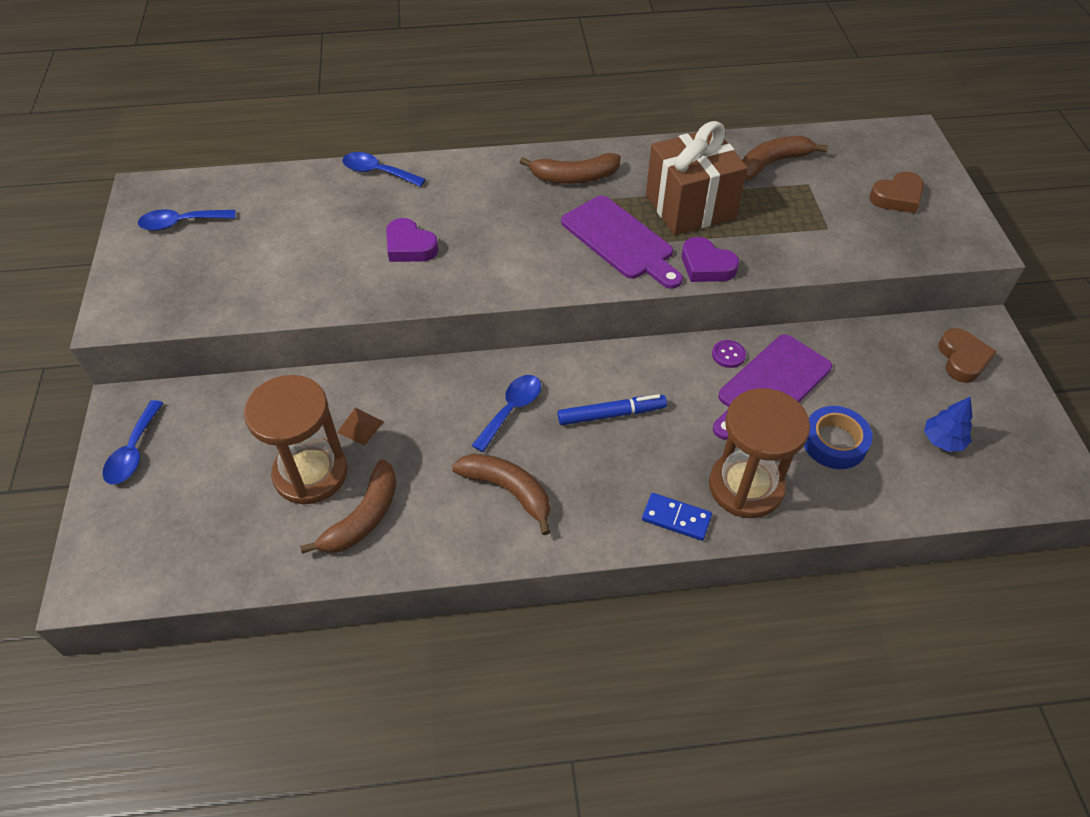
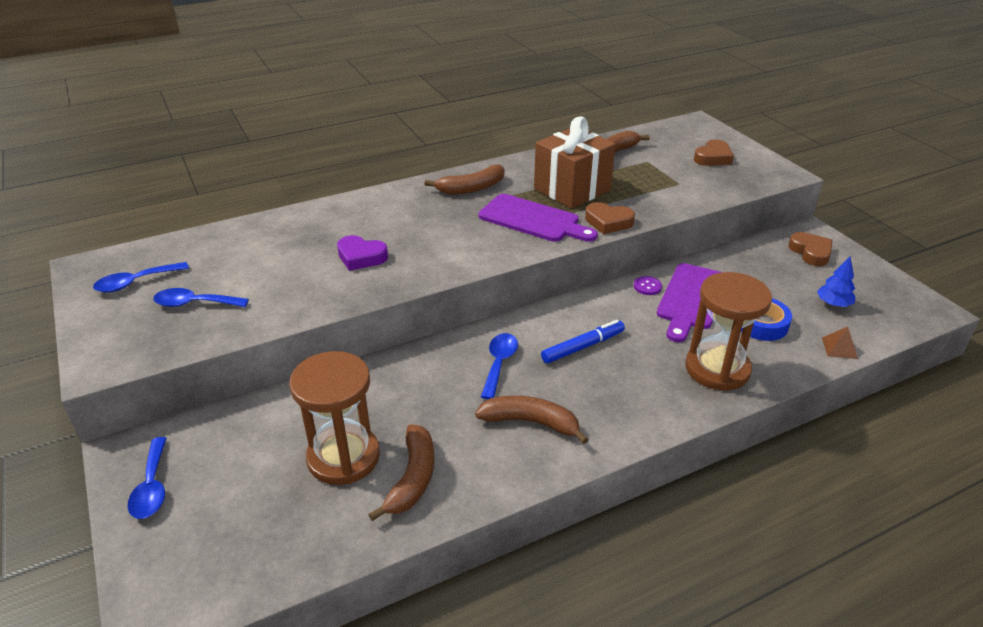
camera: 20 degrees left, 15 degrees down
brown pyramid [337,408,384,446] -> brown pyramid moved to [822,326,858,359]
blue spoon [342,152,426,187] -> blue spoon moved to [153,288,249,307]
blue domino [642,493,712,541] -> none
purple heart [682,237,739,282] -> brown heart [585,202,635,234]

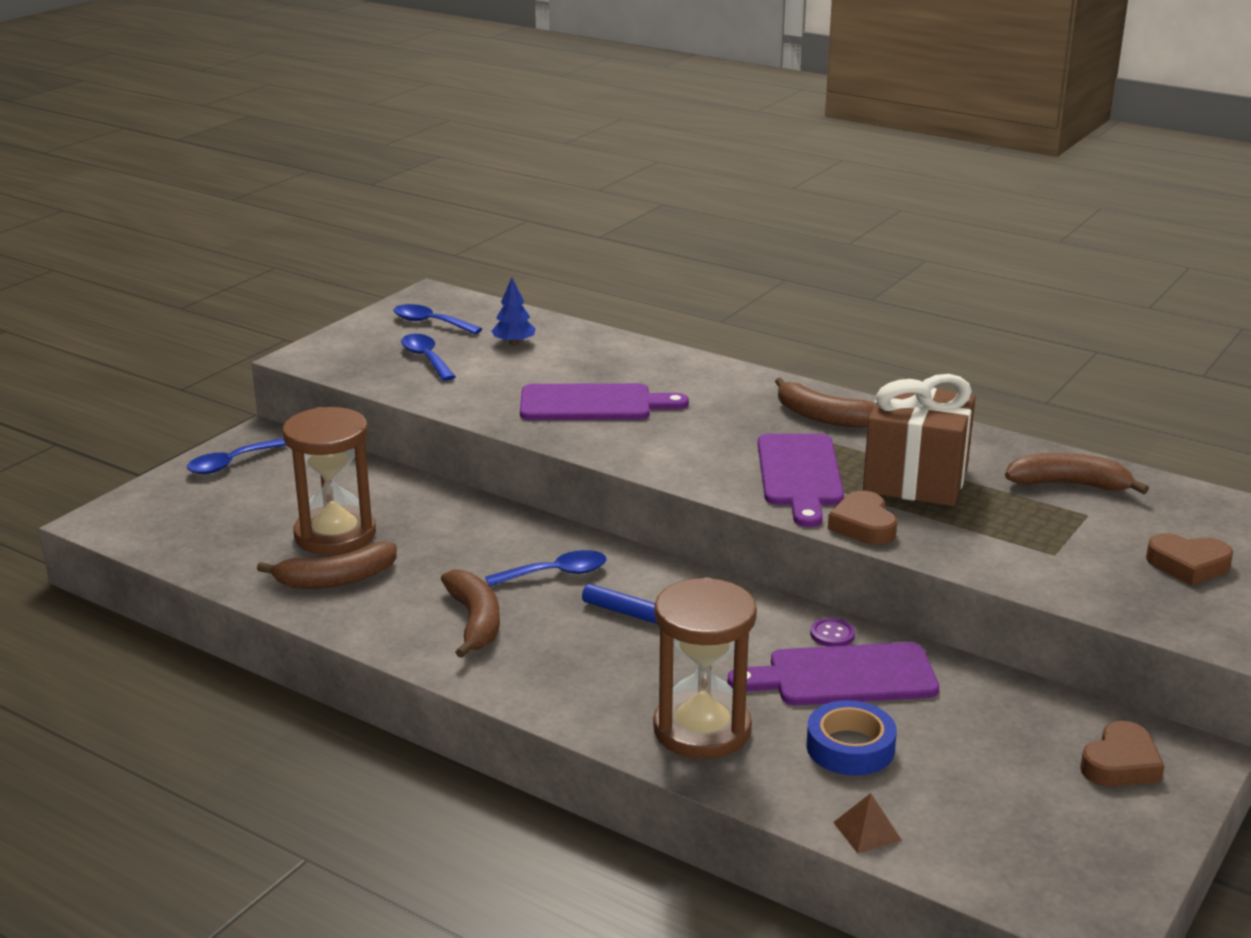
camera: 60 degrees right, 10 degrees down
purple heart [337,235,388,271] -> purple cutting board [520,383,689,420]
blue tree [817,257,855,307] -> blue tree moved to [492,277,536,345]

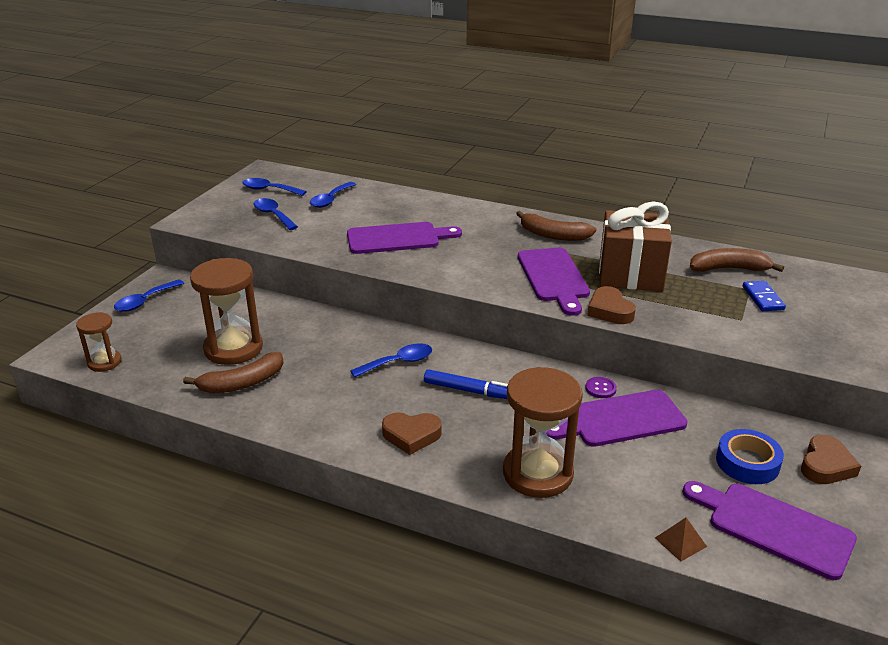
camera: 10 degrees left, 5 degrees up
brown banana [441,569,500,658] -> none
blue tree [492,277,536,345] -> blue spoon [310,182,356,208]
blue tape [806,700,897,776] -> blue tape moved to [716,429,784,484]
brown heart [1146,533,1233,586] -> brown heart moved to [382,412,442,455]
none -> brown hourglass [76,312,122,372]
none -> purple cutting board [682,481,857,580]
none -> blue domino [742,281,786,311]

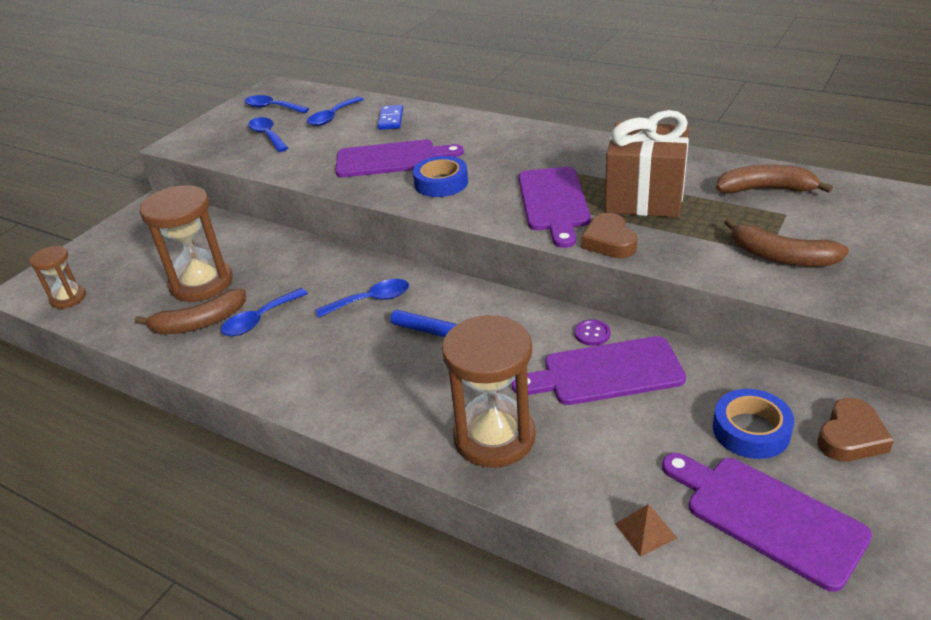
camera: 10 degrees right, 5 degrees up
blue spoon [114,279,184,312] -> blue spoon moved to [221,288,308,336]
brown heart [382,412,442,455] -> none
brown banana [516,211,597,241] -> brown banana moved to [724,218,849,267]
blue domino [742,281,786,311] -> blue domino moved to [378,105,403,130]
none -> blue tape [413,156,468,197]

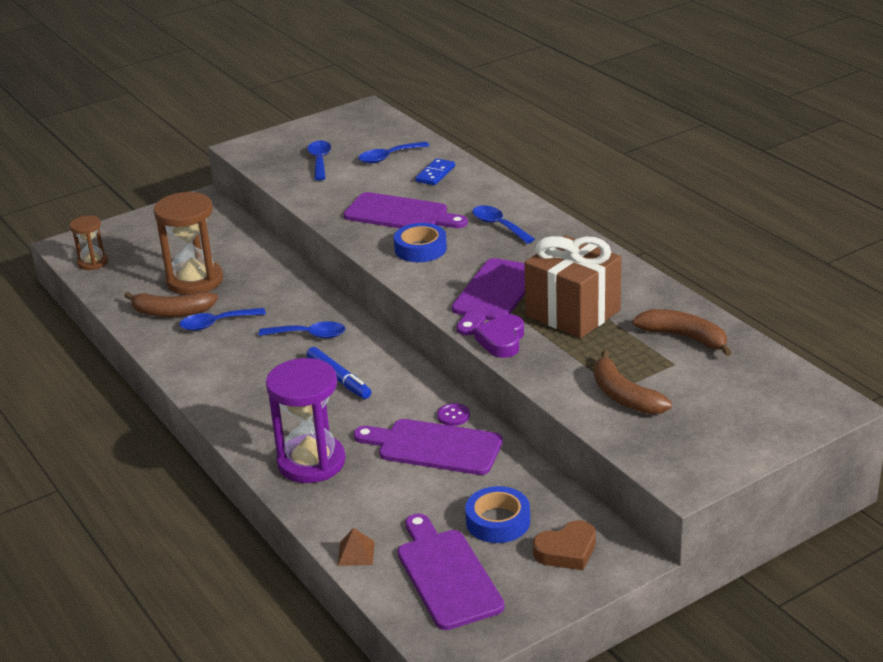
camera: 25 degrees right, 5 degrees down
blue spoon [244,95,309,113] -> blue spoon moved to [473,205,535,244]
brown hourglass [442,315,536,468] -> purple hourglass [266,358,346,483]
brown heart [581,213,637,258] -> purple heart [474,314,524,358]

